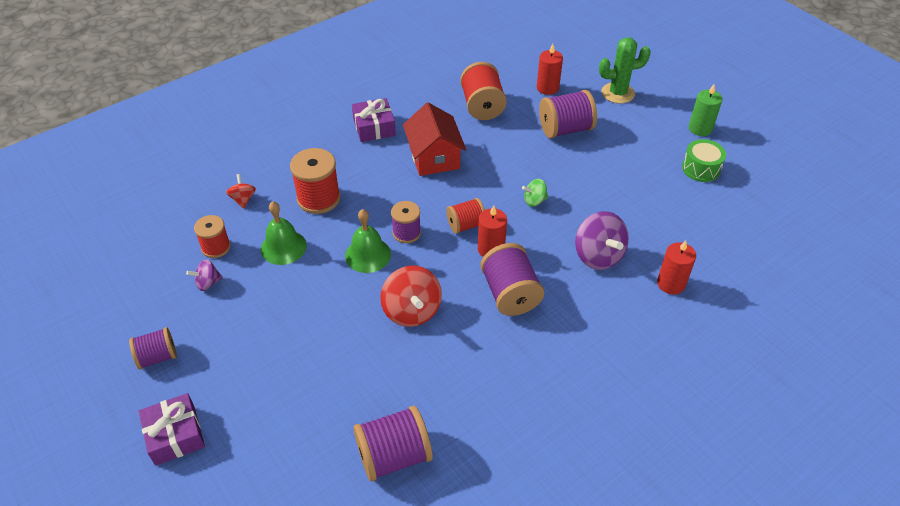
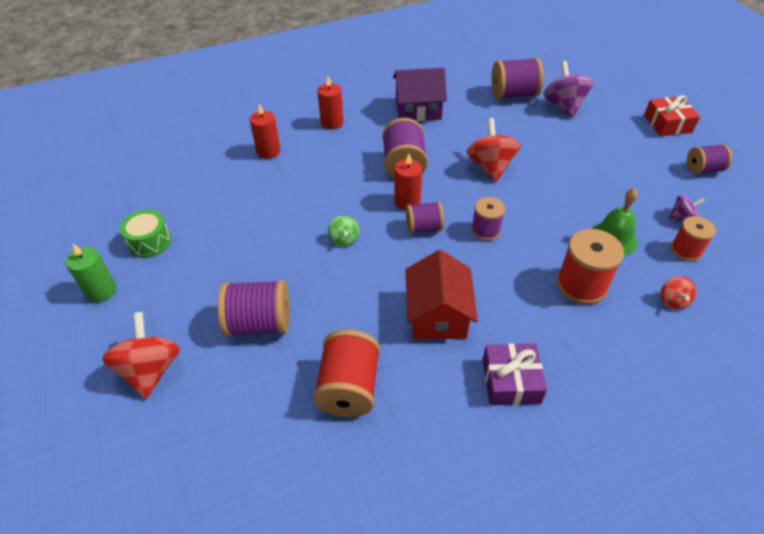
camera: 165 degrees left, 0 degrees up
purple gift [139,393,205,466] -> red gift [644,95,700,136]
green bell [345,209,391,273] -> none
red spool [446,198,485,234] -> purple spool [406,201,444,234]
green spinning top [522,179,548,207] -> green spinning top turned 75 degrees clockwise [328,215,359,247]
red candle [537,44,563,95] -> red candle moved to [317,76,344,130]
purple spinning top [575,211,629,270] -> purple spinning top moved to [543,61,593,118]
green cactus [599,37,651,104] -> red spinning top [102,312,180,399]
none -> purple house [393,68,447,121]

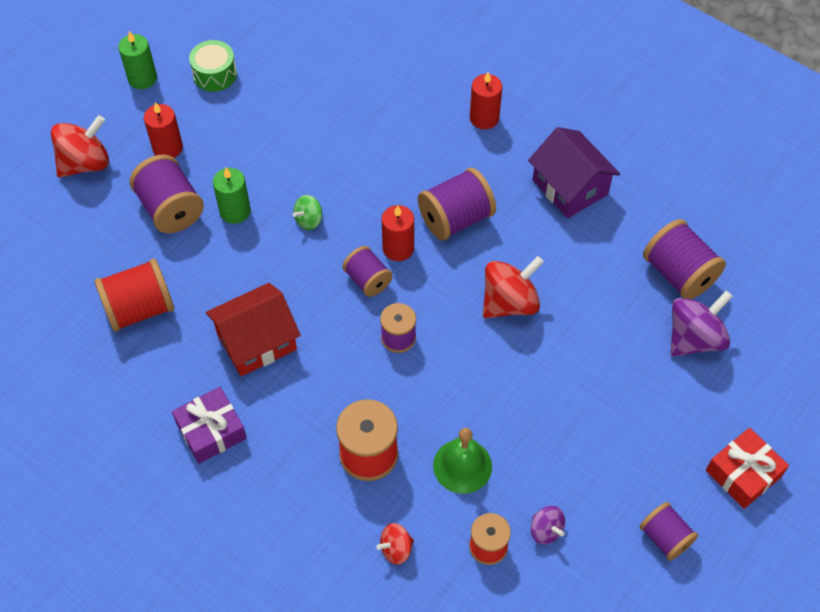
camera: 60 degrees right, 10 degrees up
red candle [250,103,280,159] -> red candle moved to [144,102,183,158]
none -> green candle [213,168,251,224]

